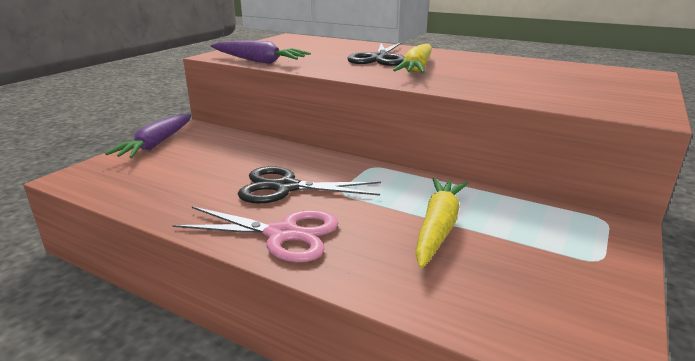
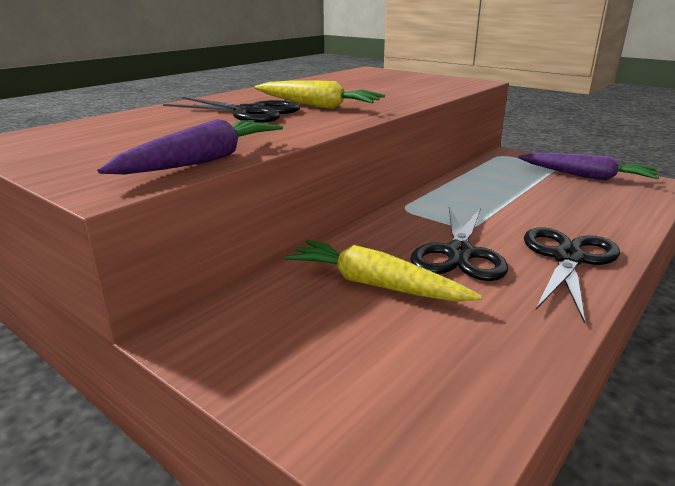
camera: 80 degrees left, 0 degrees up
purple carrot [105,114,191,158] -> purple carrot moved to [519,153,659,180]
pink scissors [173,206,339,262] -> black scissors [524,227,620,324]
yellow carrot [415,178,468,269] -> yellow carrot moved to [284,240,482,302]

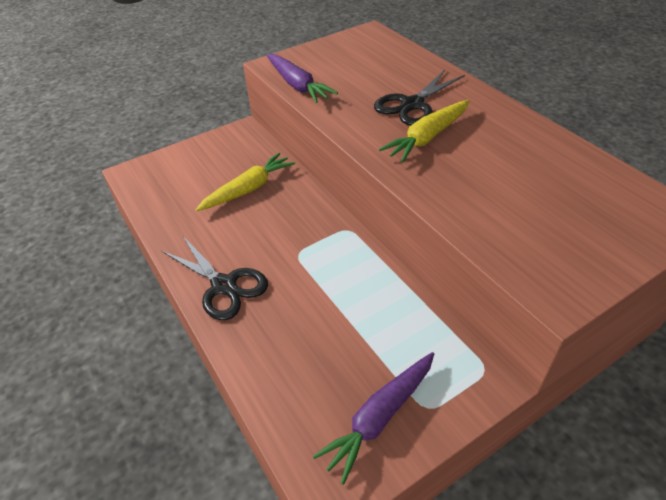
camera: 110 degrees right, 20 degrees up
black scissors [410,207,508,281] -> none

